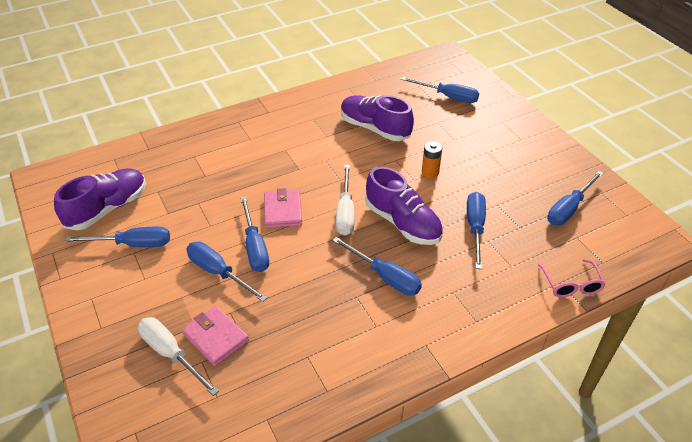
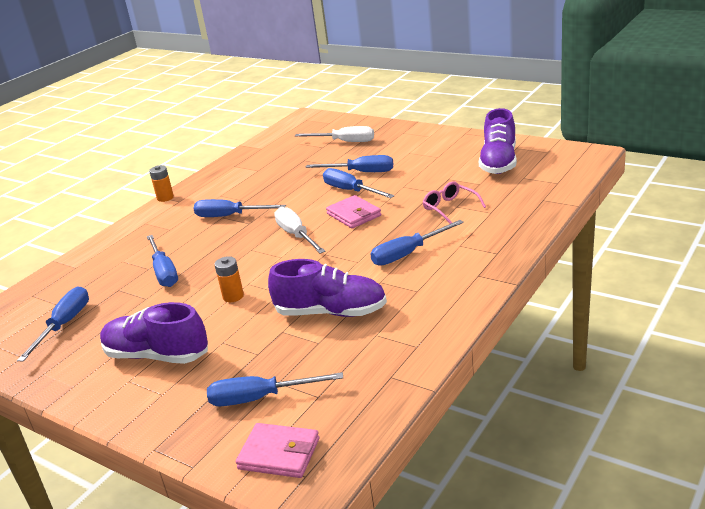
camera: 155 degrees right, 15 degrees down
blue screwdriver [65,227,170,247] -> blue screwdriver moved to [370,220,464,266]
pink wallet [182,306,249,366] -> pink wallet moved to [236,423,319,478]
purple shoe [365,166,443,245] -> purple shoe moved to [100,302,208,364]
pink glasses [538,259,606,297] -> pink glasses moved to [422,181,486,224]
none -> orange battery [149,165,174,202]

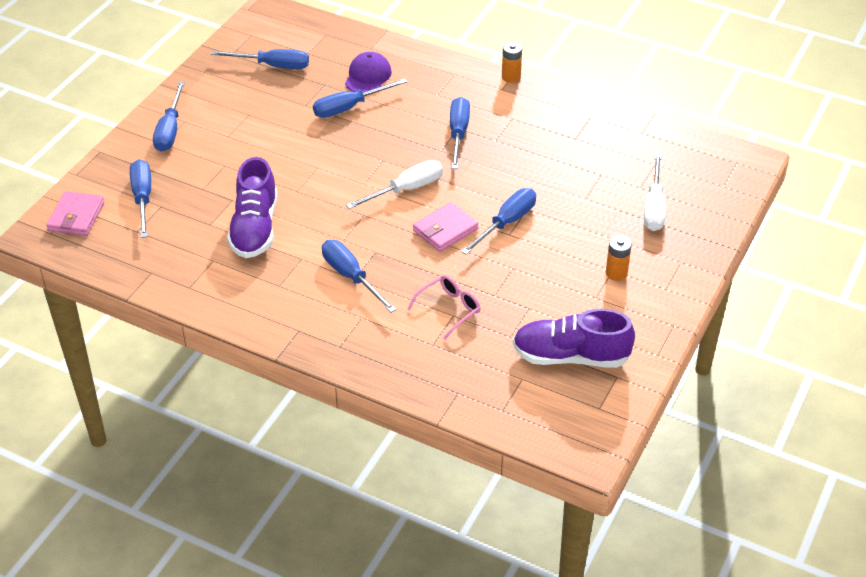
camera: 80 degrees right, 15 degrees up
purple shoe [100,302,208,364] -> none
orange battery [214,256,244,302] -> orange battery moved to [606,235,632,281]
blue screwdriver [306,155,393,172] -> blue screwdriver moved to [153,81,185,152]
none -> purple cap [345,52,392,93]

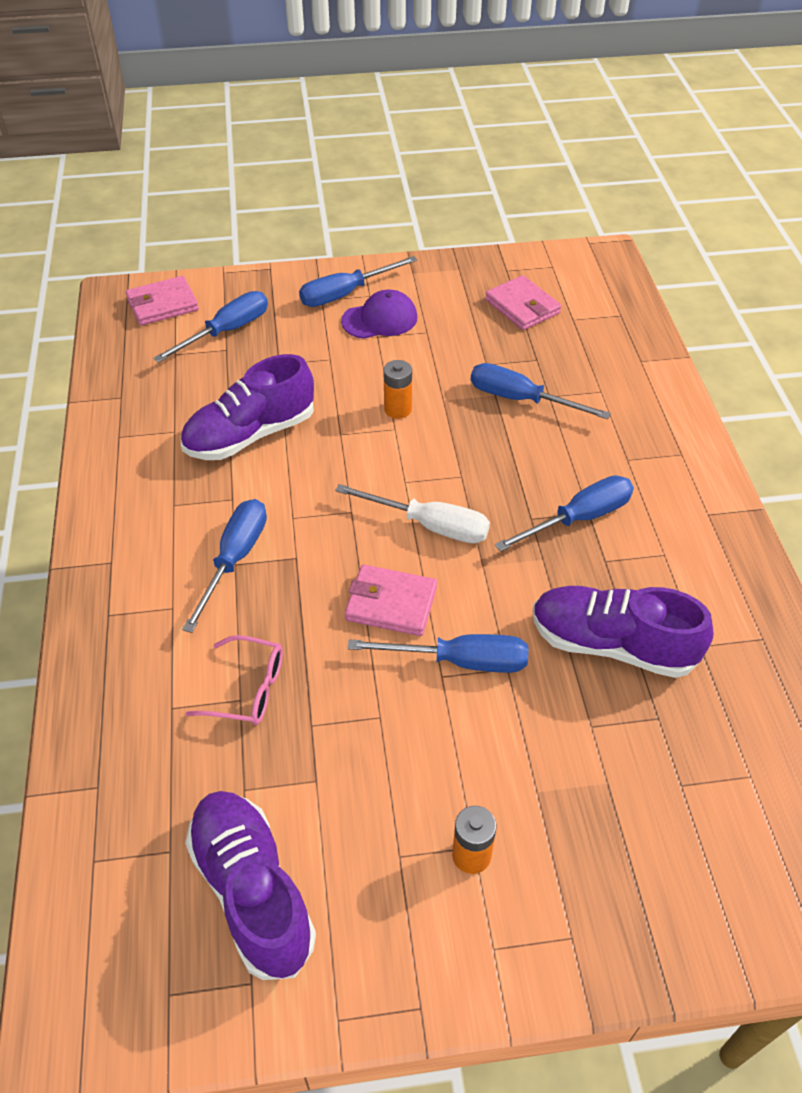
camera: 55 degrees right, 5 degrees up
blue screwdriver [210,49,309,69] -> pink wallet [485,275,561,330]
purple cap [345,52,392,93] -> purple cap moved to [341,290,417,339]
orange battery [502,42,522,83] -> orange battery moved to [384,360,412,419]
white screwdriver [644,153,666,231] -> none
none -> purple shoe [532,586,714,678]

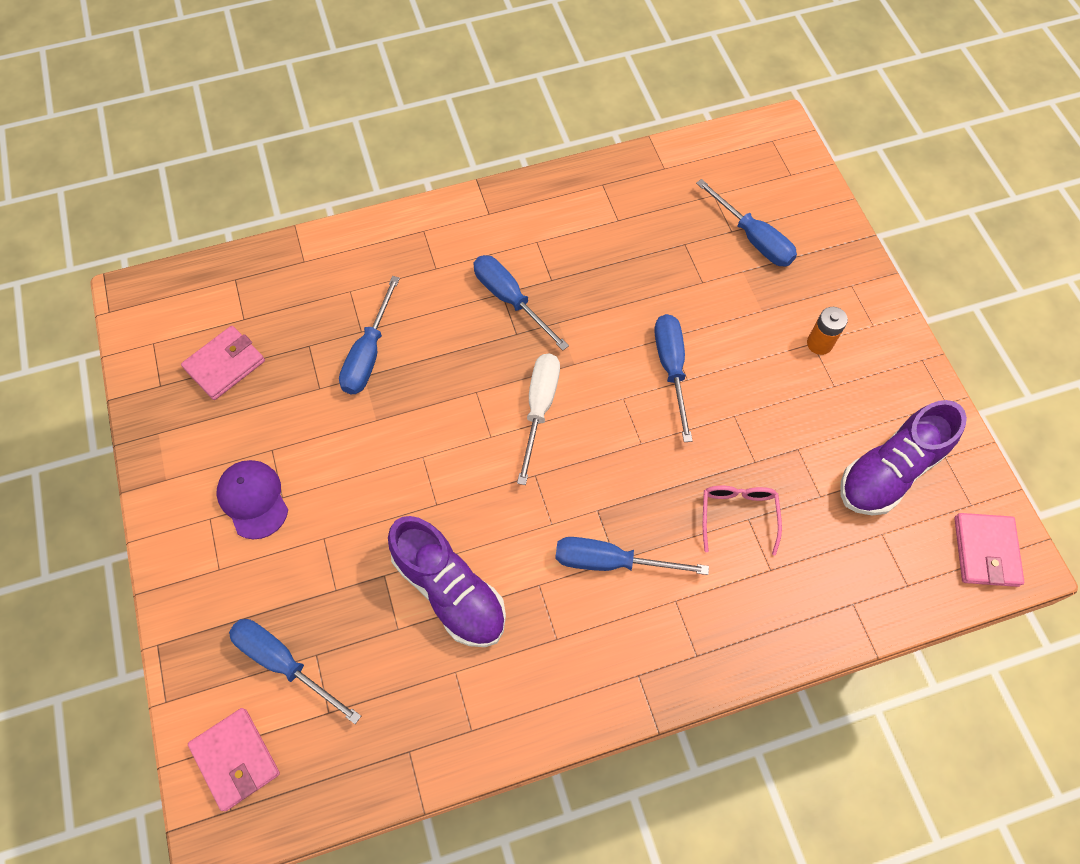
camera: 100 degrees left, 15 degrees up
blue screwdriver [299,256,417,307] -> blue screwdriver moved to [696,179,797,267]
pink wallet [345,565,437,636] -> pink wallet moved to [954,513,1024,587]
orange battery [384,360,412,419] -> none
purple shoe [532,586,714,678] -> none

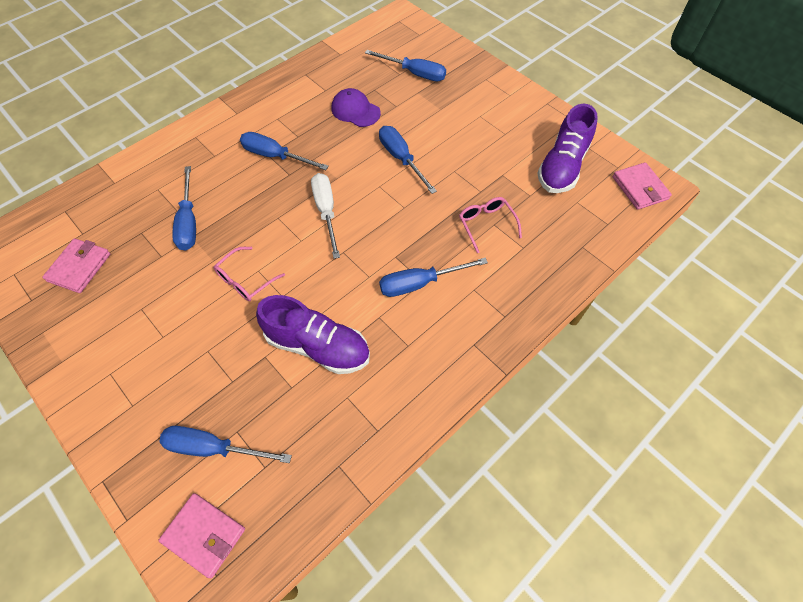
camera: 25 degrees left, 5 degrees down
purple cap [216,460,288,539] -> purple cap moved to [331,88,381,127]
orange battery [807,307,848,355] -> none
none -> pink glasses [214,247,285,301]

